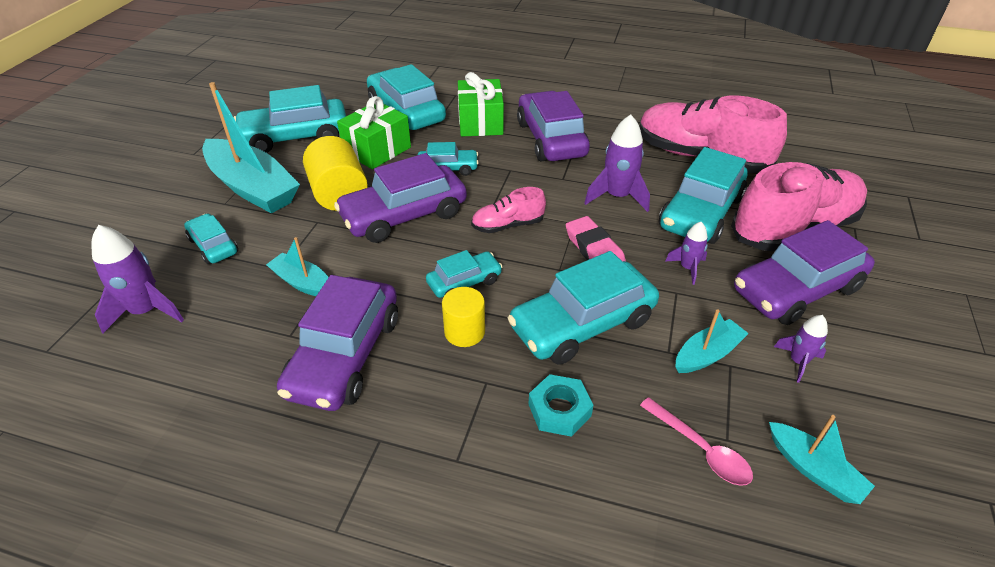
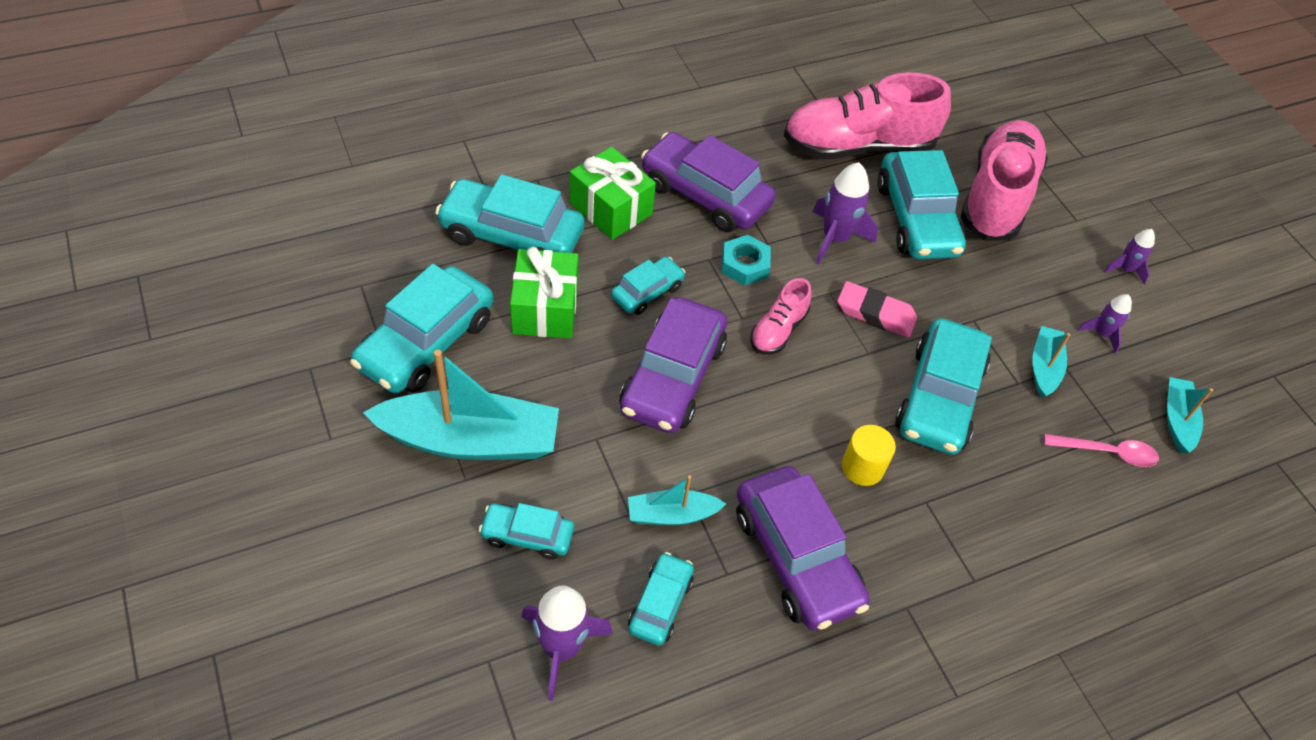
camera: 45 degrees left, 10 degrees up
yellow cylinder [303,136,368,211] -> none
turquoise car [426,250,503,298] -> turquoise car moved to [628,552,694,646]
turquoise nut [528,374,593,437] -> turquoise nut moved to [722,235,771,286]
purple rocket [665,222,708,285] -> purple rocket moved to [1104,229,1155,285]
purple car [734,220,875,325] -> none
turquoise boat [769,415,875,504] -> turquoise boat turned 90 degrees counterclockwise [1167,377,1213,453]

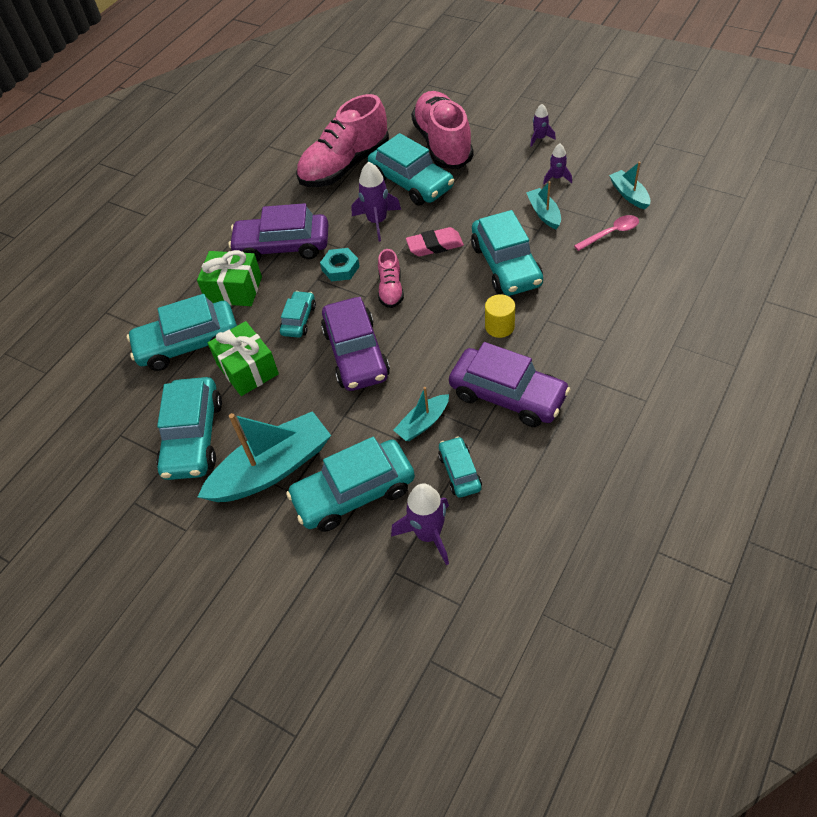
camera: 25 degrees left, 0 degrees up
turquoise car [479,503,574,560] -> turquoise car [286,437,415,532], size x1.87

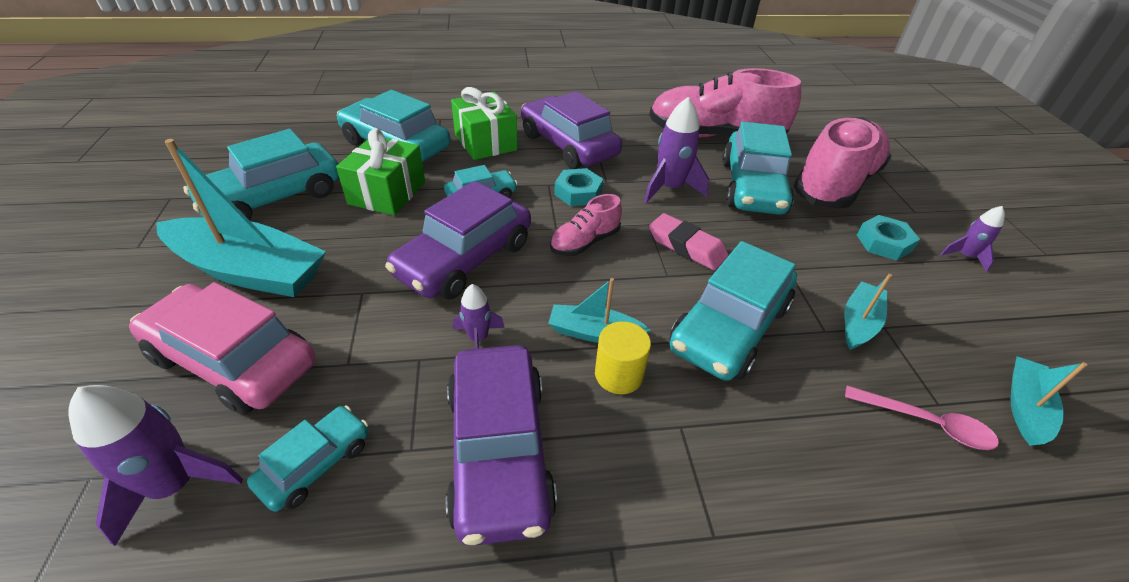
camera: 45 degrees right, 10 degrees down
turquoise car [286,437,415,532] -> pink car [129,282,316,415]
turquoise boat [393,387,449,441] -> turquoise boat moved to [548,278,650,343]
purple rocket [543,144,572,184] -> purple rocket moved to [453,284,505,349]
none -> turquoise nut [857,215,920,261]

